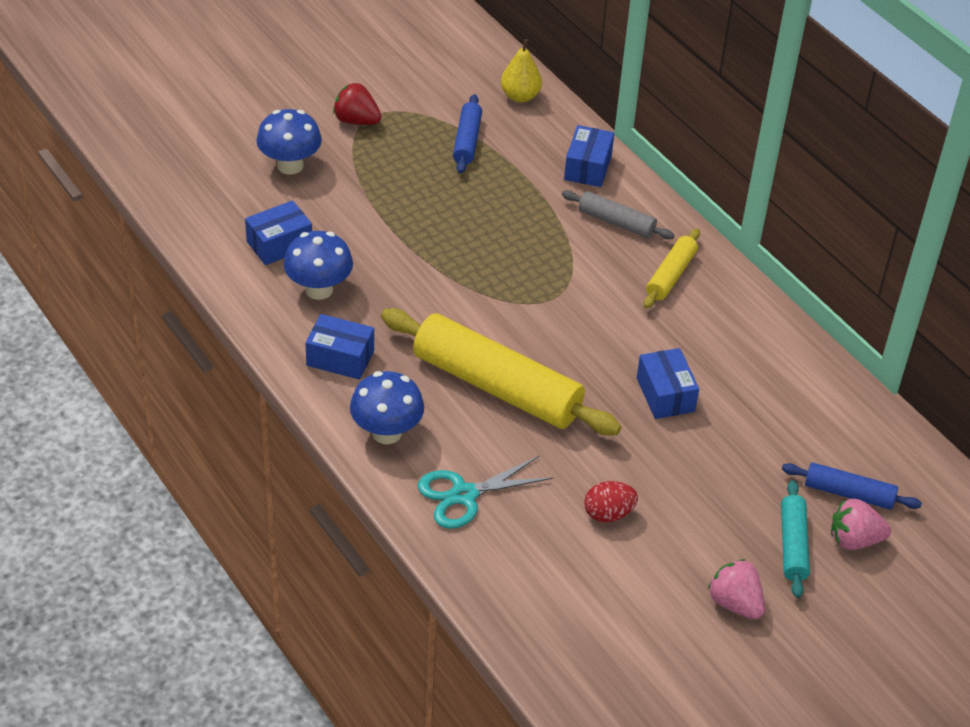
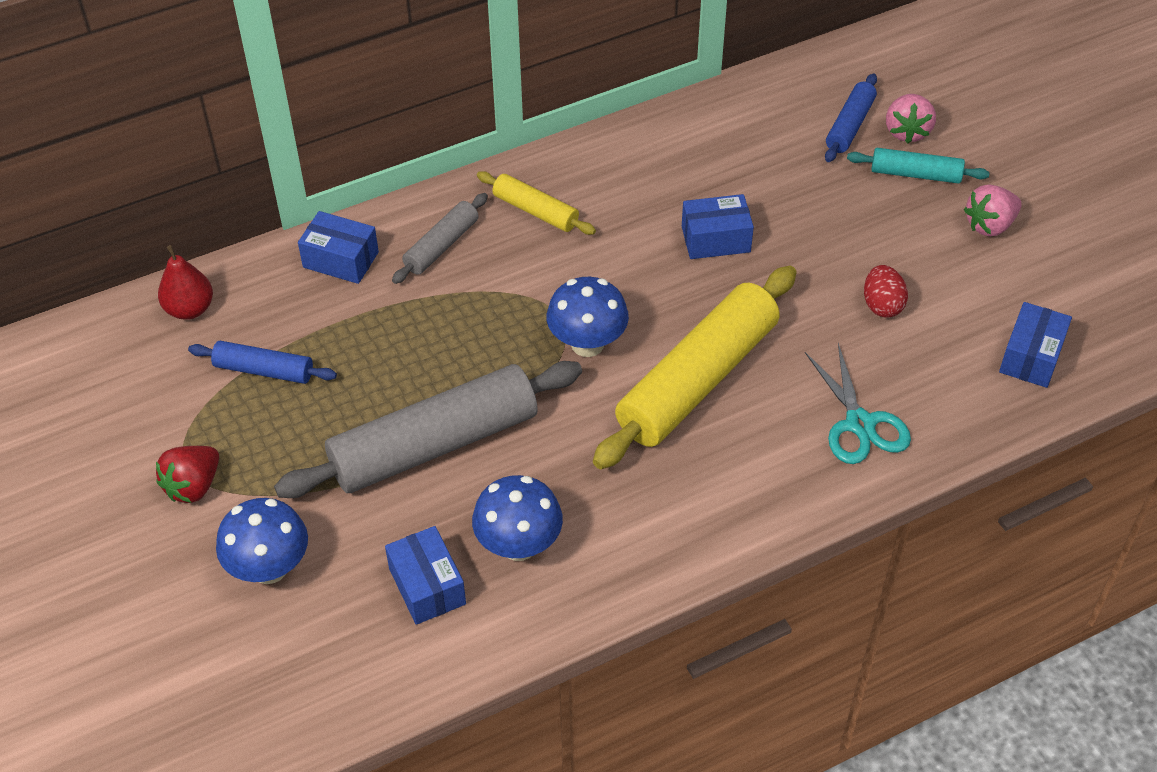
camera: 80 degrees left, 5 degrees up
blue box [306,314,374,380] -> blue box moved to [999,302,1072,388]
blue mushroom [350,371,424,444] -> blue mushroom moved to [546,277,629,357]
yellow pear [501,39,542,102] -> red pear [158,245,213,320]
none -> grey rolling pin [274,361,582,498]

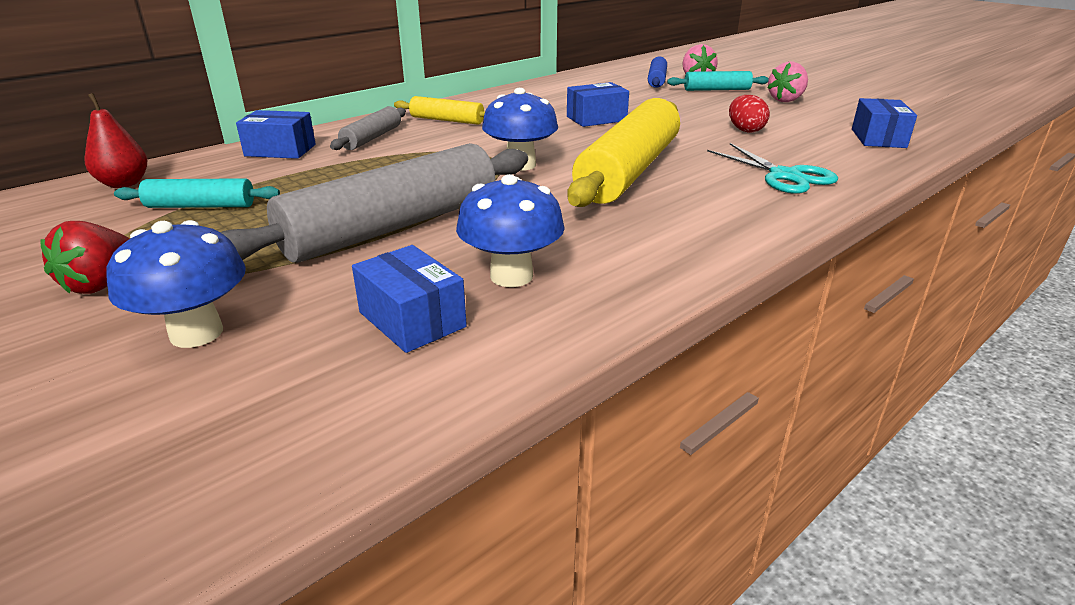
camera: 15 degrees left, 20 degrees down
blue rolling pin [188,341,337,384] -> turquoise rolling pin [114,178,280,208]

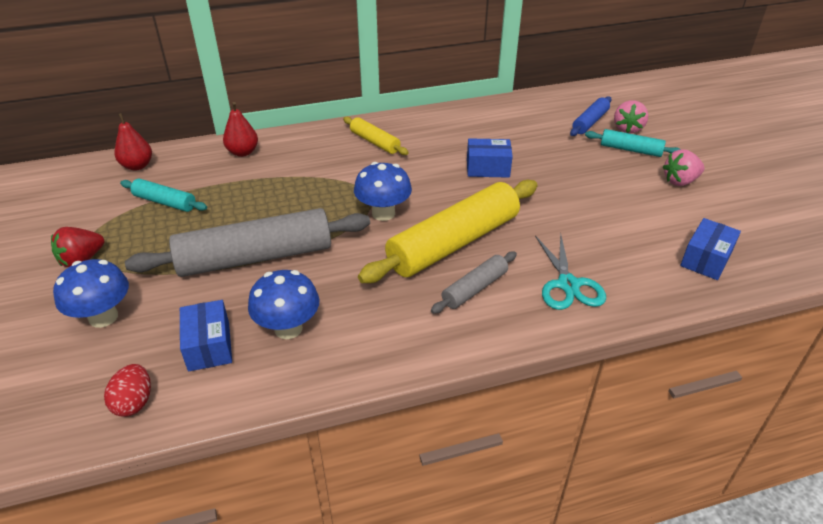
camera: 25 degrees right, 10 degrees up
blue box [236,110,316,159] -> red pear [223,102,258,157]
grey rolling pin [330,106,406,150] -> grey rolling pin moved to [431,251,517,314]
red egg [729,95,770,133] -> red egg moved to [104,364,151,417]

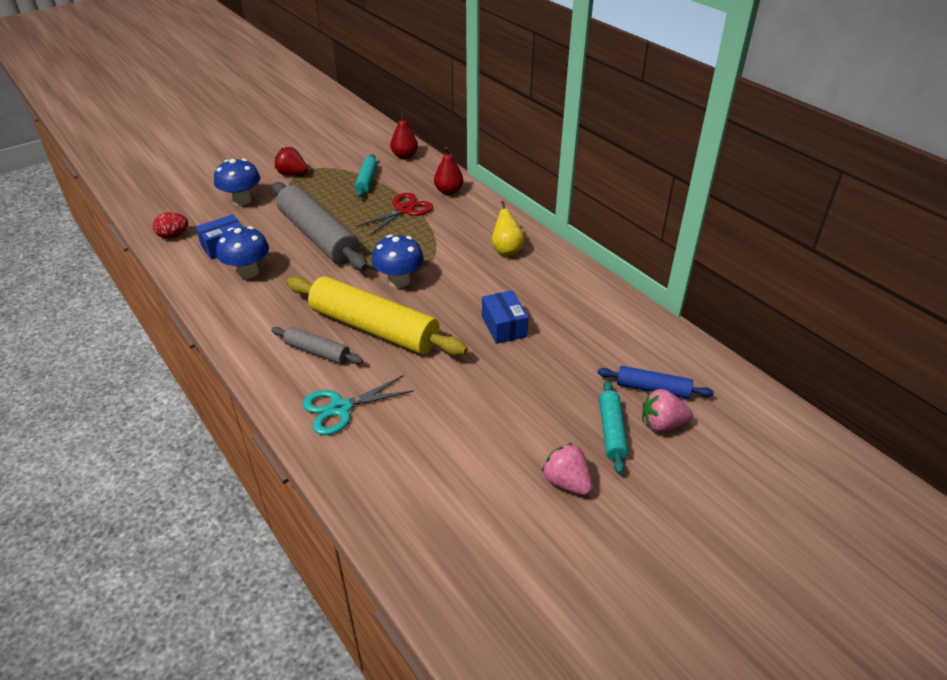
camera: 70 degrees right, 0 degrees up
yellow rolling pin [343,117,409,155] -> yellow pear [492,201,525,255]
blue box [680,218,741,280] -> none
none -> red scissors [356,193,433,235]

